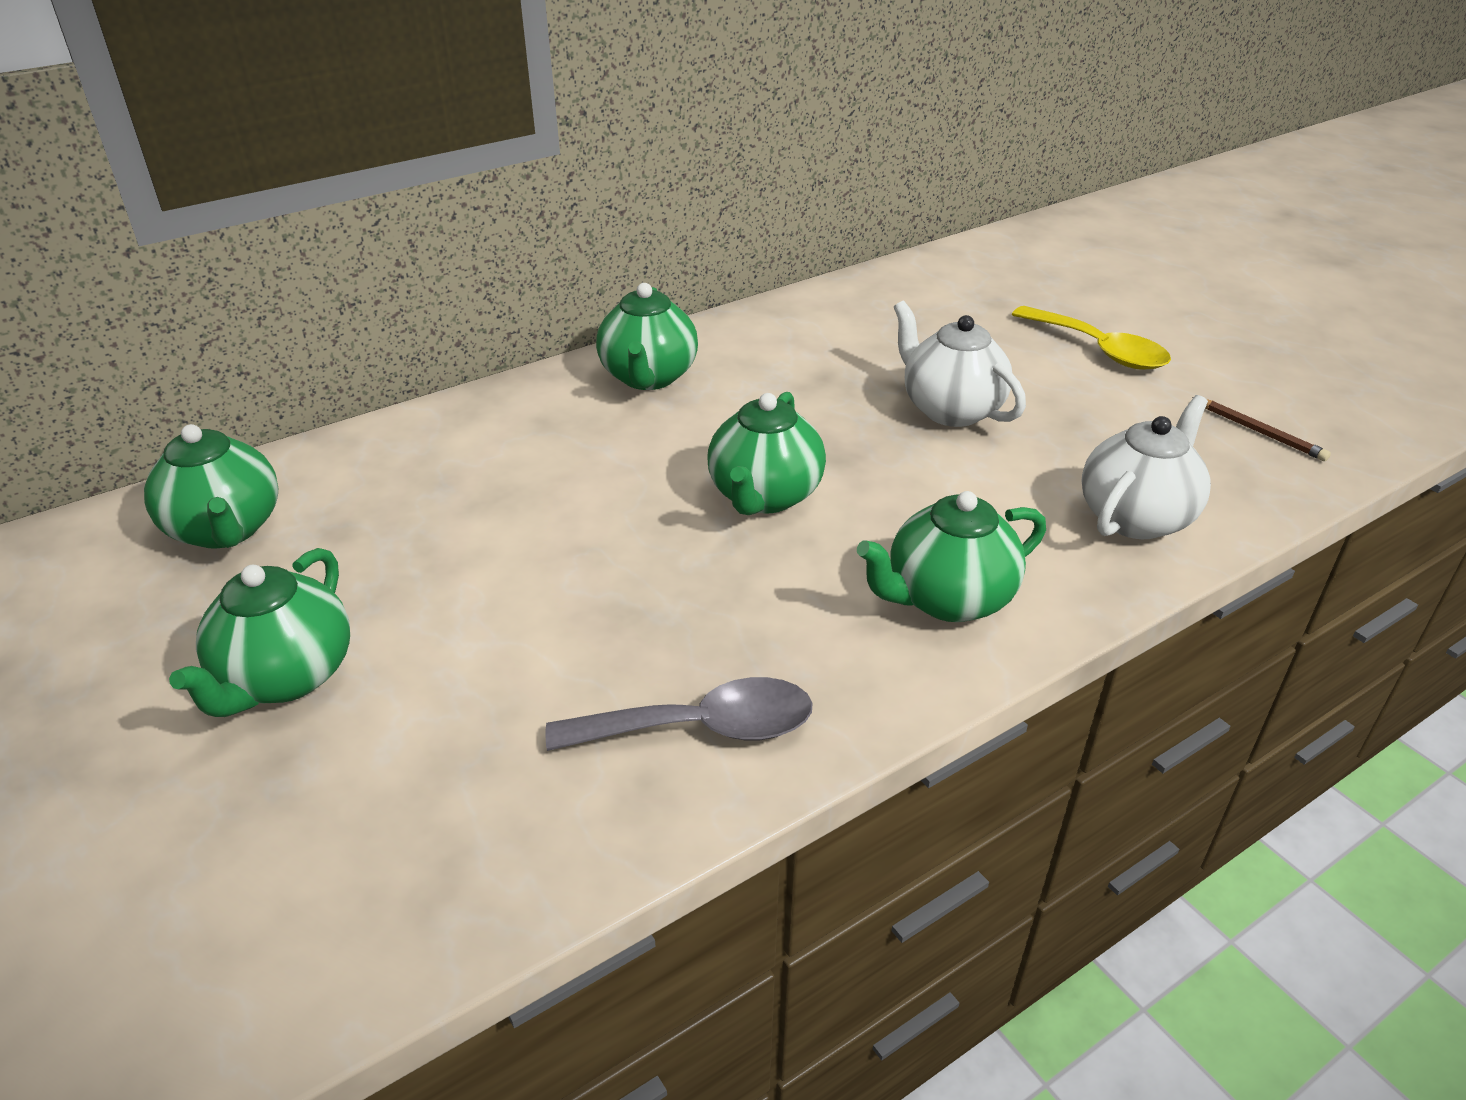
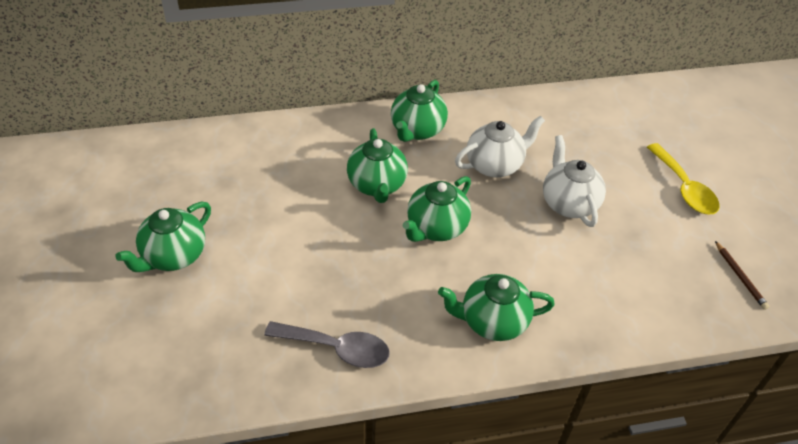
camera: 20 degrees right, 10 degrees up
green teapot [144,424,278,548] -> green teapot moved to [347,128,408,203]
white teapot [1081,395,1211,539] -> white teapot moved to [455,116,545,177]

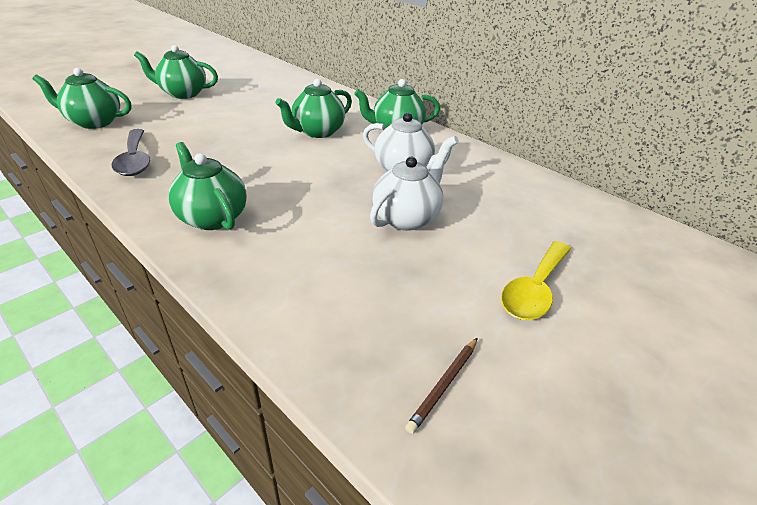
camera: 55 degrees right, 10 degrees down
green teapot [403,176,471,242] -> green teapot moved to [33,68,131,129]

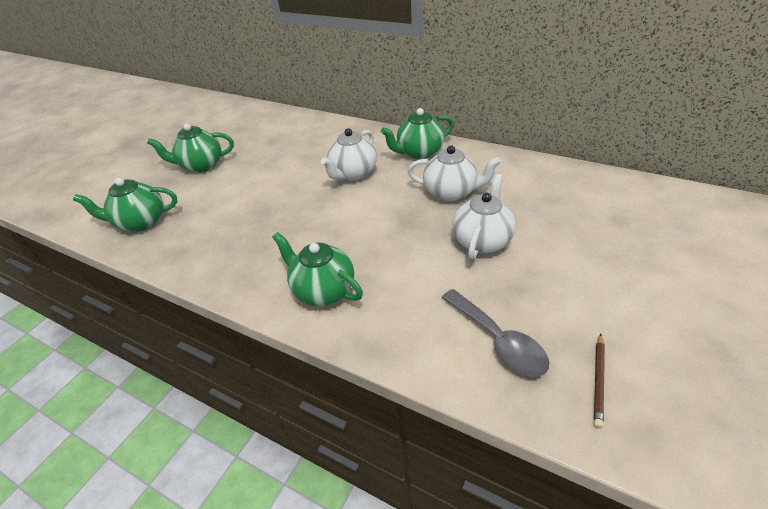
camera: 10 degrees left, 5 degrees up
grey spoon [111,129,150,176] -> grey spoon moved to [442,289,550,377]
green teapot [275,79,352,138] -> white teapot [321,128,377,181]
yellow spoon [501,241,571,320] -> none

